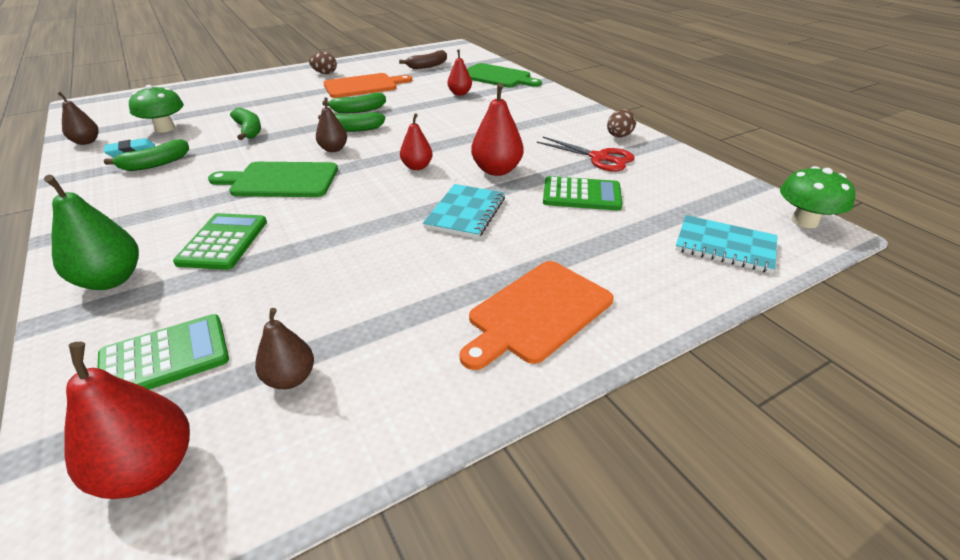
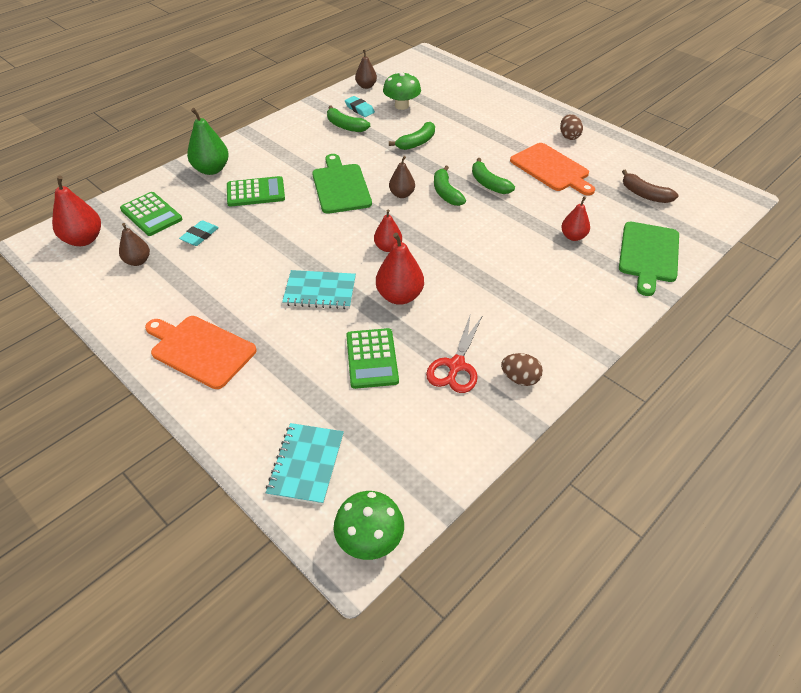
camera: 75 degrees right, 10 degrees up
none -> turquoise eraser [179,220,219,246]

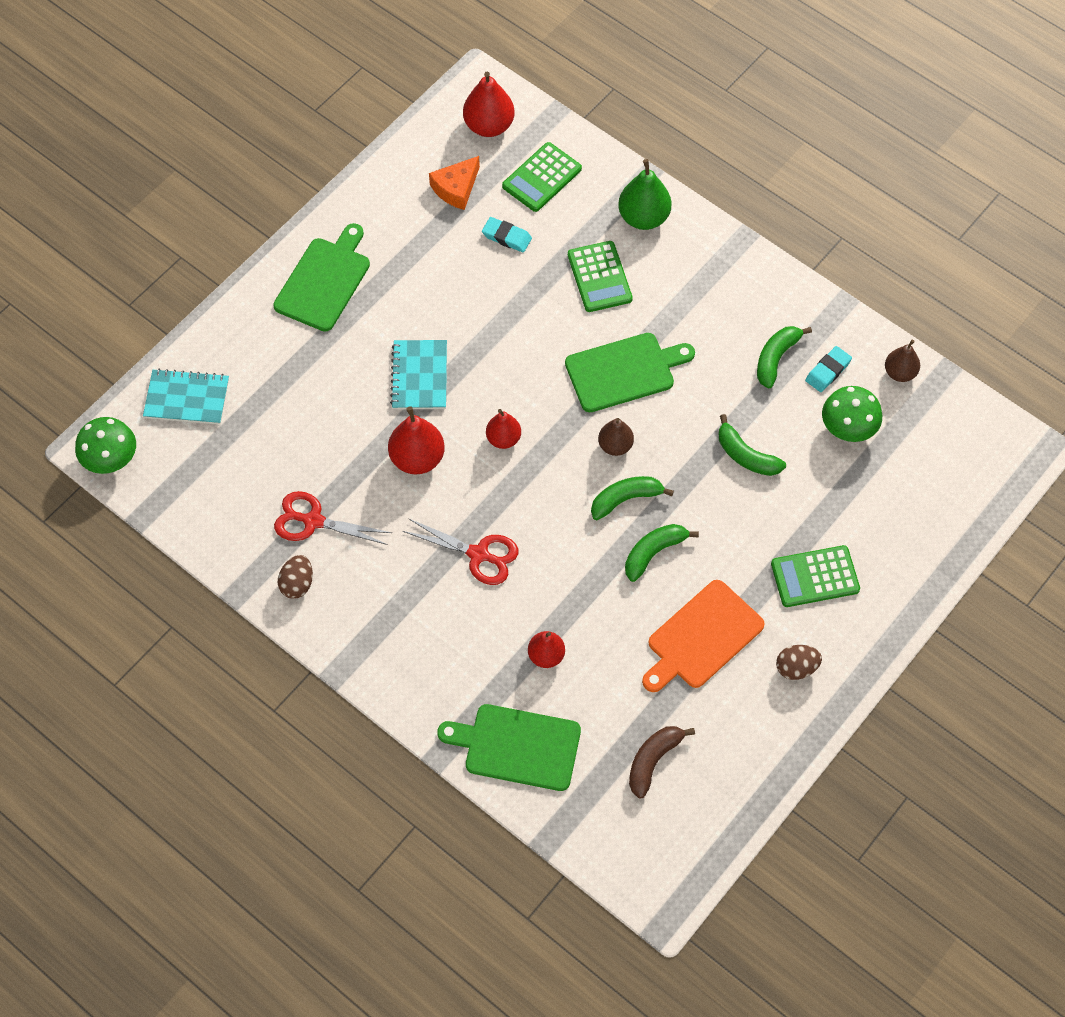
camera: 85 degrees right, 15 degrees up
brown pear [119,223,150,266] -> orange cheese [429,156,480,210]
orange cutting board [145,316,257,389] -> green cutting board [273,223,370,332]
green calculator [346,328,399,389] -> green calculator moved to [771,545,860,607]
none -> red scissors [403,518,519,585]

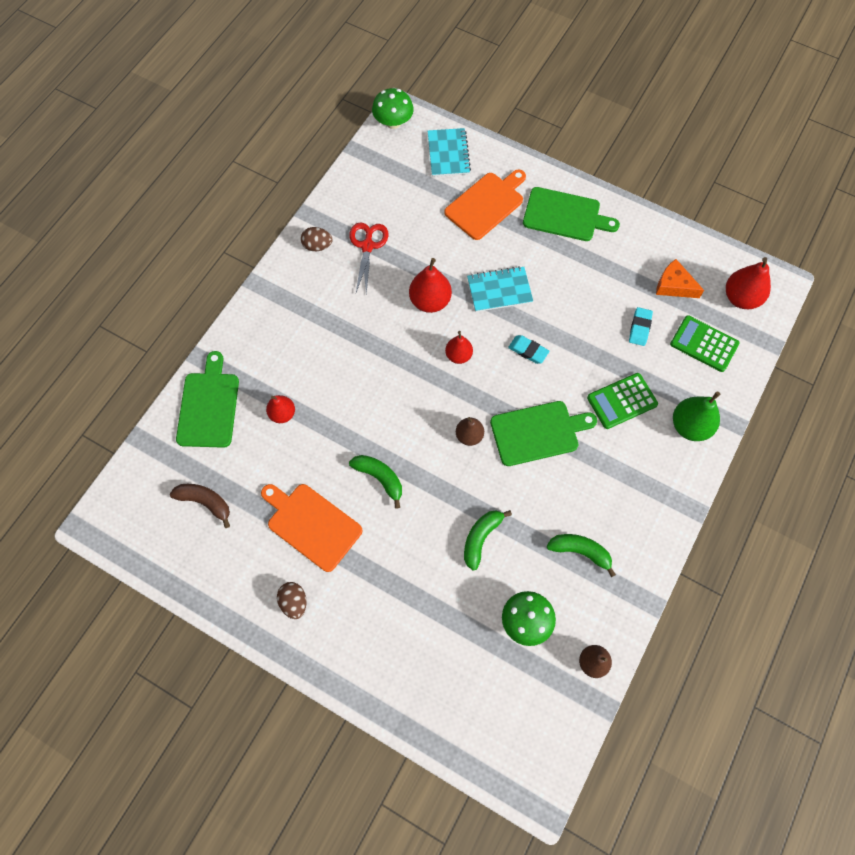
camera: 80 degrees right, 5 degrees up
red scissors [403,518,519,585] -> none
green cutting board [565,333,695,412] -> green cutting board turned 75 degrees counterclockwise [490,401,597,466]
green banana [591,476,674,520] -> none
green calculator [771,545,860,607] -> none
turquoise eraser [805,346,852,392] -> turquoise eraser moved to [508,335,550,364]
none -> orange cutting board [444,169,526,240]

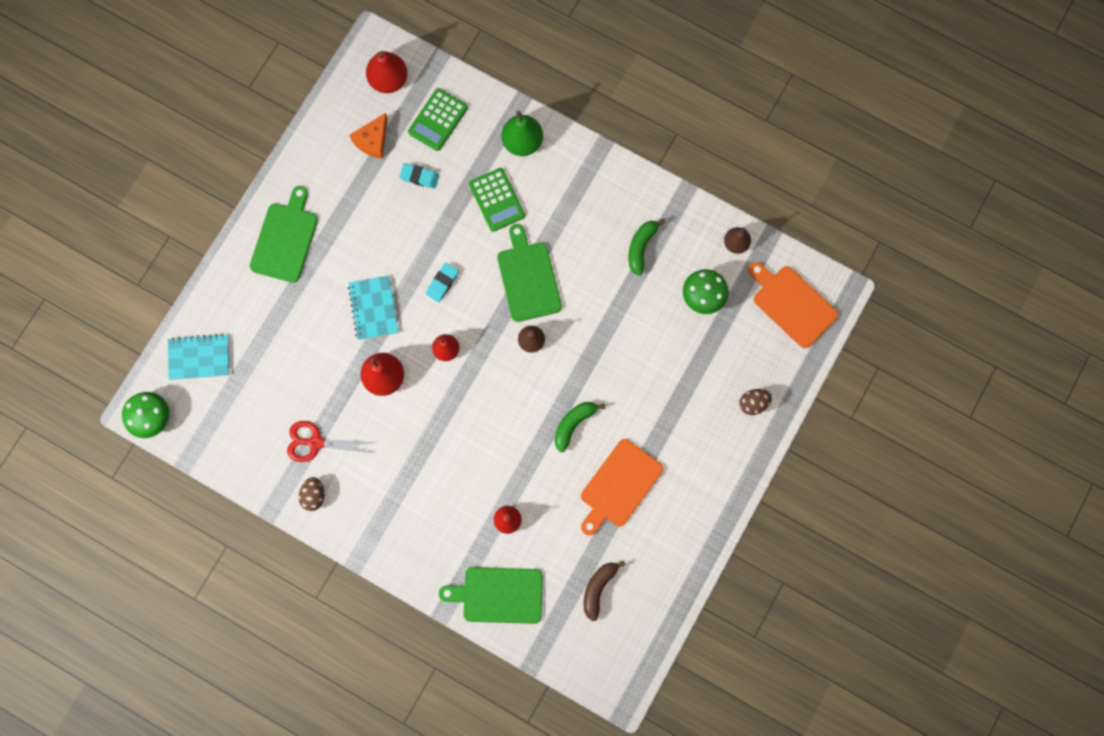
camera: 90 degrees left, 10 degrees up
brown egg [277,582,307,619] -> brown egg moved to [739,389,772,415]
orange cutting board [444,169,526,240] -> orange cutting board moved to [748,262,838,348]
green banana [464,510,512,571] -> none

